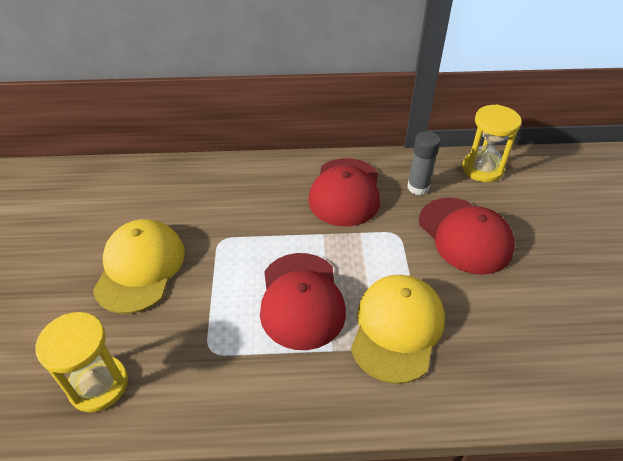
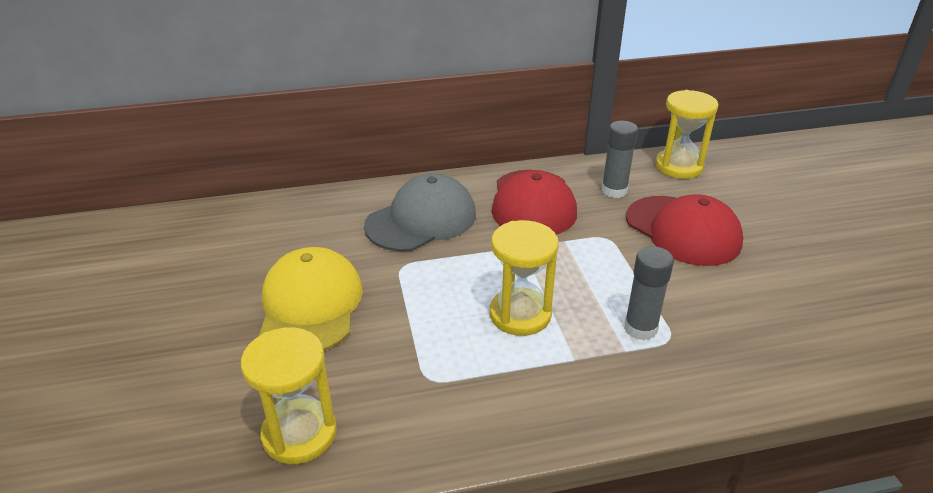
camera: 10 degrees left, 10 degrees down
red cap [260,253,346,350] -> yellow hourglass [490,220,559,336]
yellow cap [351,275,445,384] -> grey glue stick [624,246,674,341]
none -> grey cap [364,173,476,252]

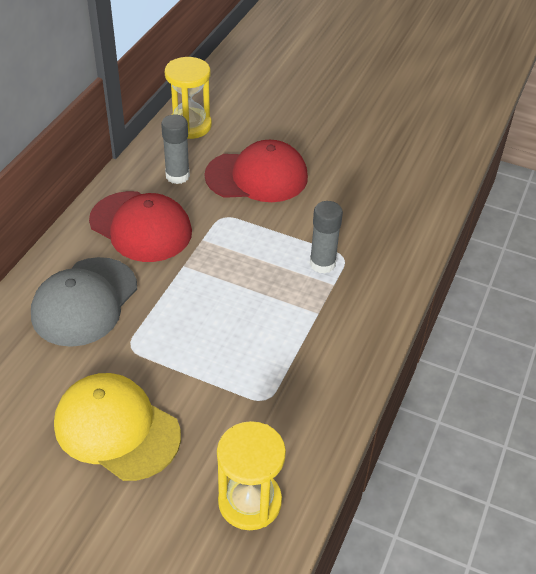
camera: 55 degrees left, 10 degrees up
grey cap [364,173,476,252] -> grey cap turned 150 degrees counterclockwise [31,257,137,347]
yellow hourglass [490,220,559,336] -> none

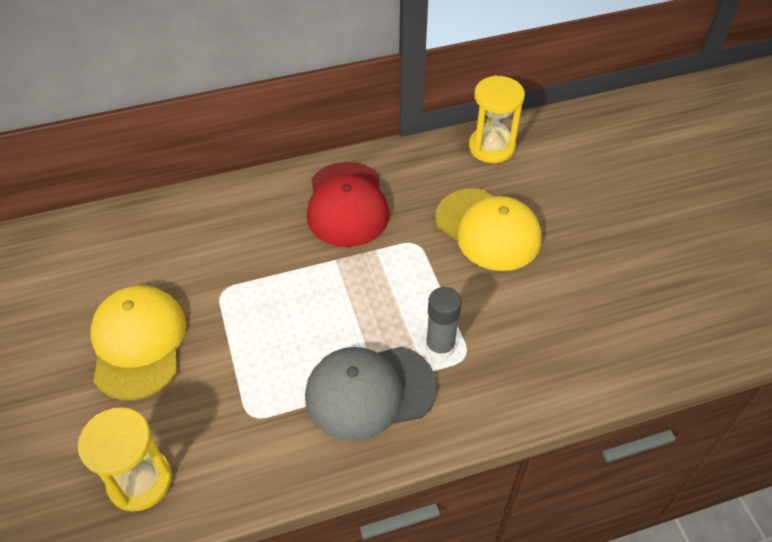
camera: 50 degrees right, 5 degrees up
grey cap [31,257,137,347] -> grey cap moved to [305,347,437,441]
grey glue stick [161,114,190,184] -> none
red cap [204,140,308,202] -> yellow cap [435,188,542,271]

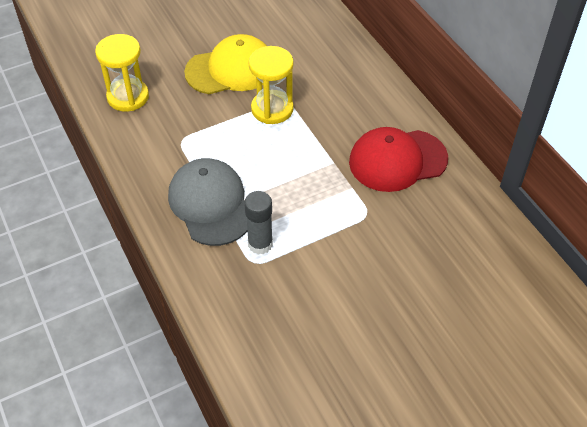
camera: 80 degrees right, 0 degrees up
yellow cap [435,188,542,271] -> none
yellow hourglass [469,75,525,163] -> yellow hourglass moved to [248,46,294,124]

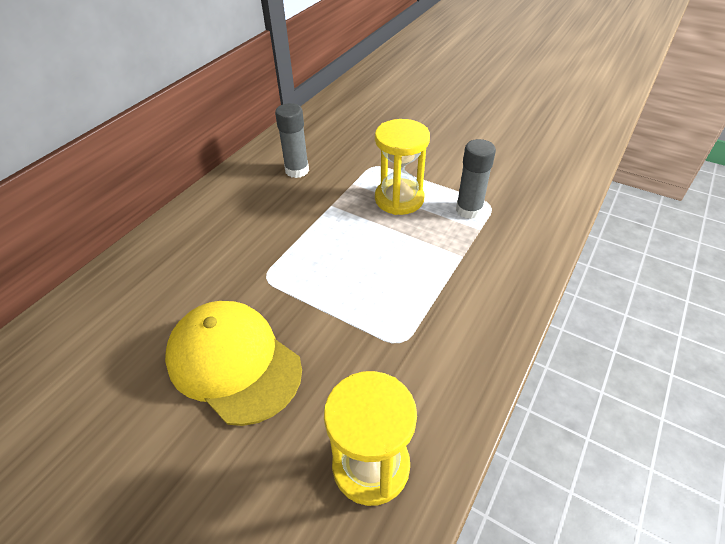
camera: 120 degrees left, 5 degrees down
grey cap [168,158,247,246] -> none
yellow hourglass [248,46,294,124] -> yellow hourglass moved to [375,119,430,215]
red cap [349,127,448,192] -> grey glue stick [275,103,309,178]

